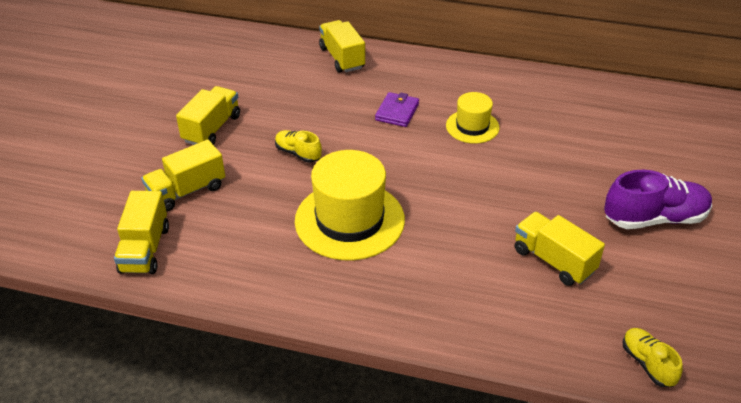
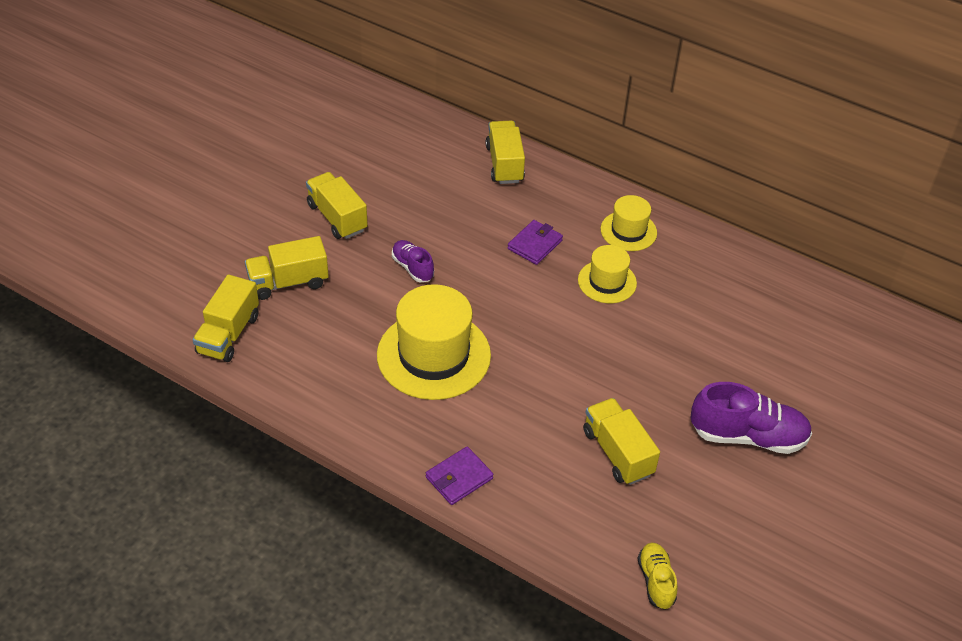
camera: 15 degrees right, 5 degrees up
yellow truck [176,86,240,145] -> yellow truck turned 75 degrees counterclockwise [306,172,368,239]
yellow shoe [275,130,322,163] -> purple shoe [392,240,434,282]
none -> purple wallet [426,446,493,505]
none -> yellow hat [601,195,657,251]

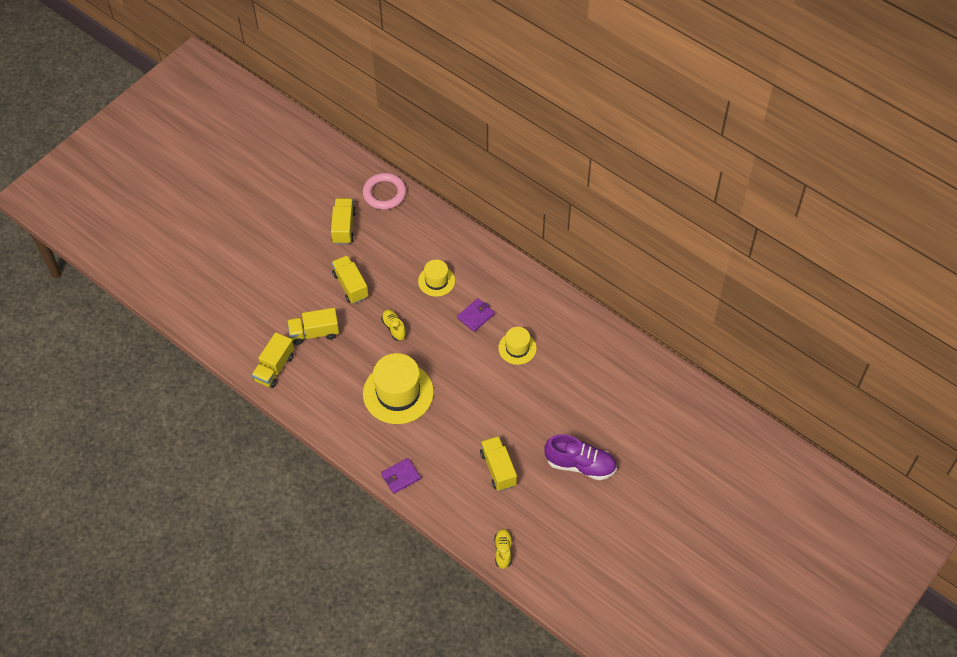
camera: 10 degrees right, 10 degrees up
purple shoe [392,240,434,282] -> yellow shoe [381,310,407,341]
yellow truck [486,121,525,184] -> yellow truck moved to [331,198,356,244]
yellow hat [601,195,657,251] -> yellow hat moved to [418,260,455,297]
none -> pink ring [363,173,406,210]

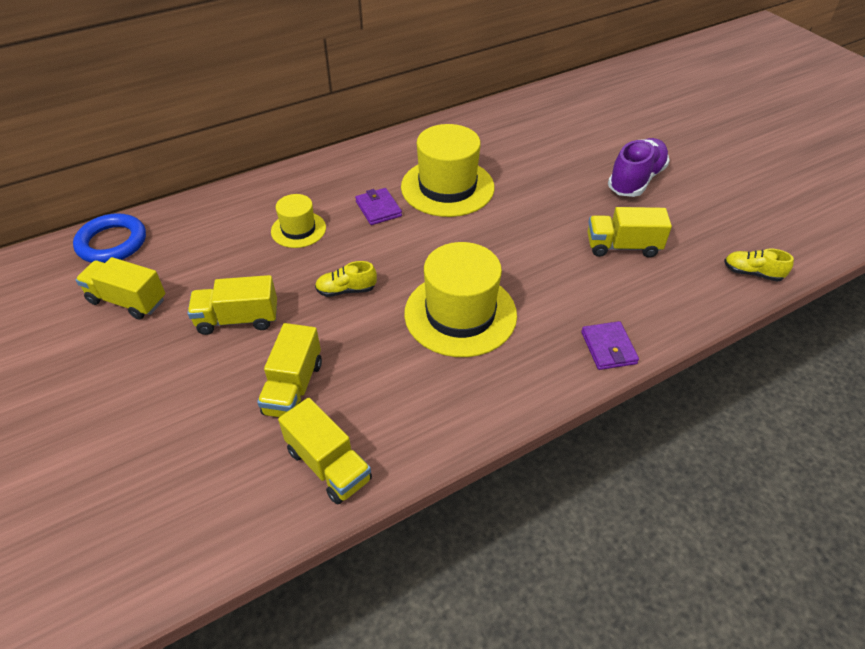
camera: 70 degrees left, 10 degrees down
pink ring [363,173,406,210] -> blue ring [73,213,146,263]
yellow hat [498,327,537,365] -> yellow hat [401,124,494,217], size x1.82

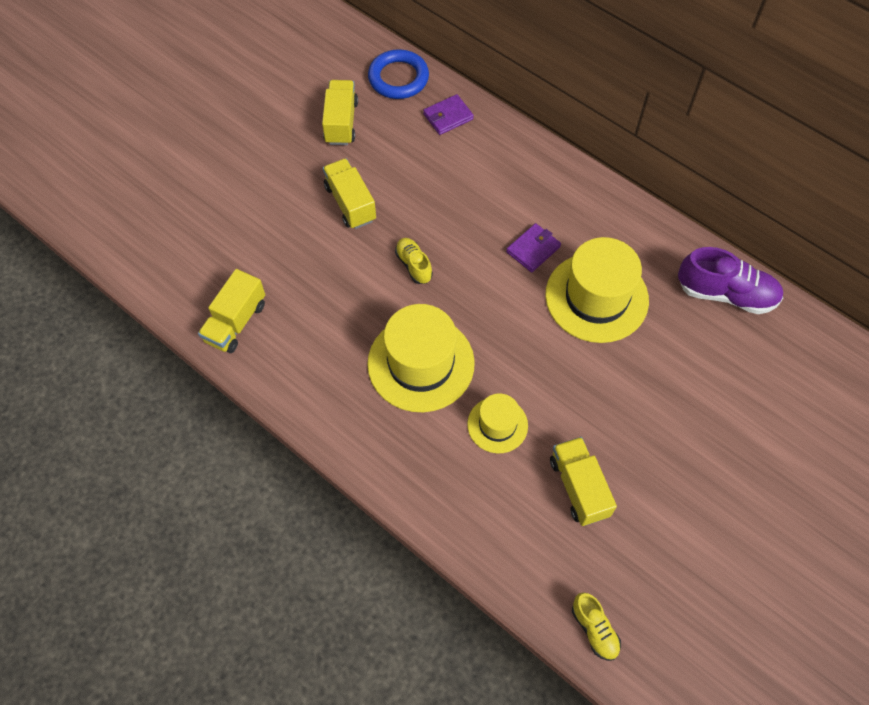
camera: 70 degrees right, 15 degrees up
yellow truck [257,323,322,417] -> none
yellow hat [271,194,326,248] -> yellow hat moved to [467,393,528,453]
purple wallet [581,321,639,370] -> purple wallet moved to [423,94,474,135]
purple shoe [608,138,670,197] -> purple shoe moved to [678,247,783,314]
yellow shoe [724,249,794,282] -> yellow shoe turned 150 degrees clockwise [572,592,621,661]

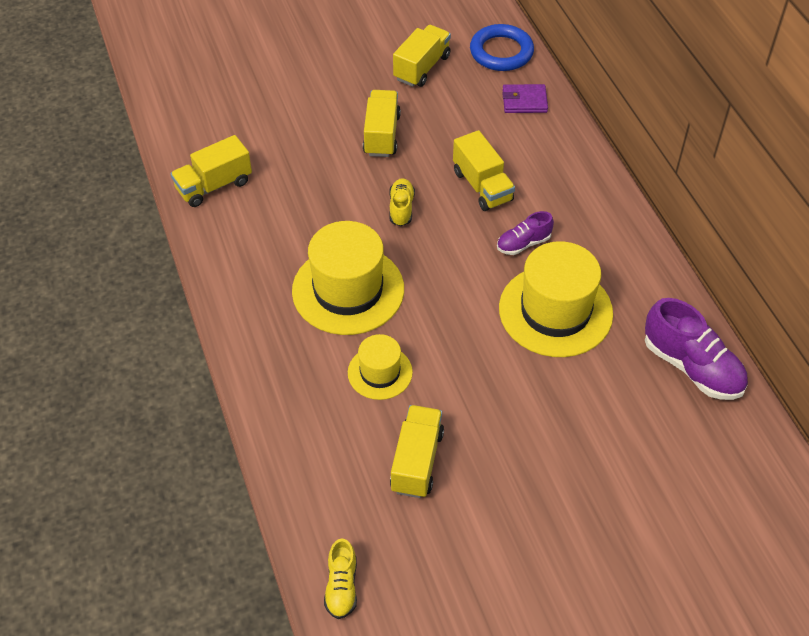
camera: 30 degrees right, 10 degrees down
purple wallet [506,223,561,272] -> purple shoe [497,211,554,255]
none -> yellow truck [453,130,515,211]

